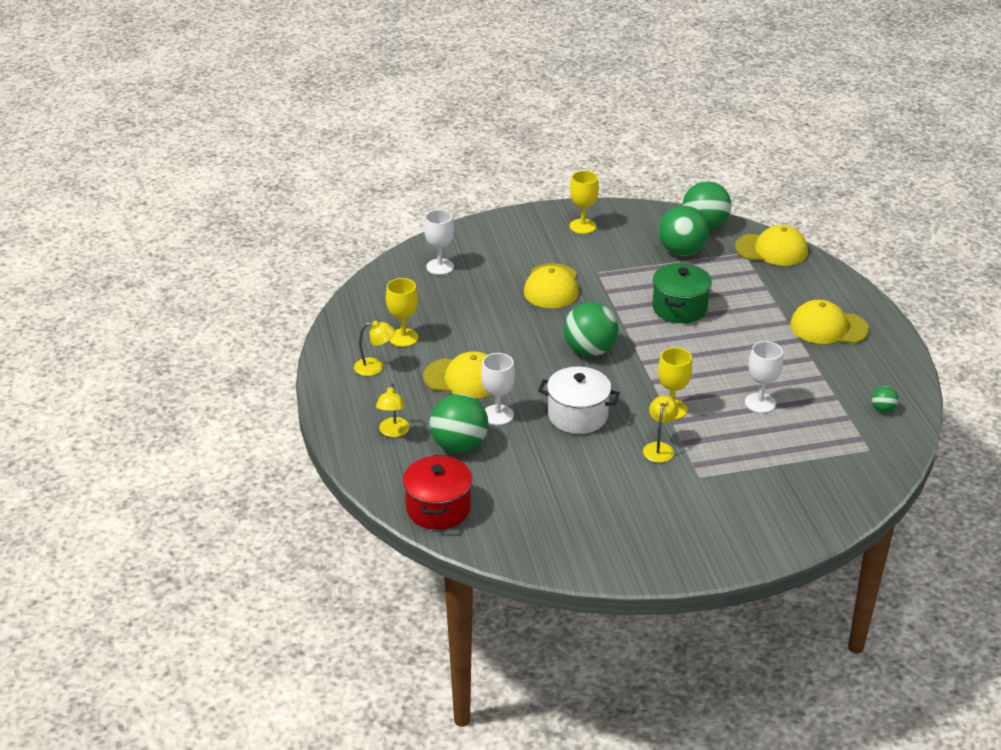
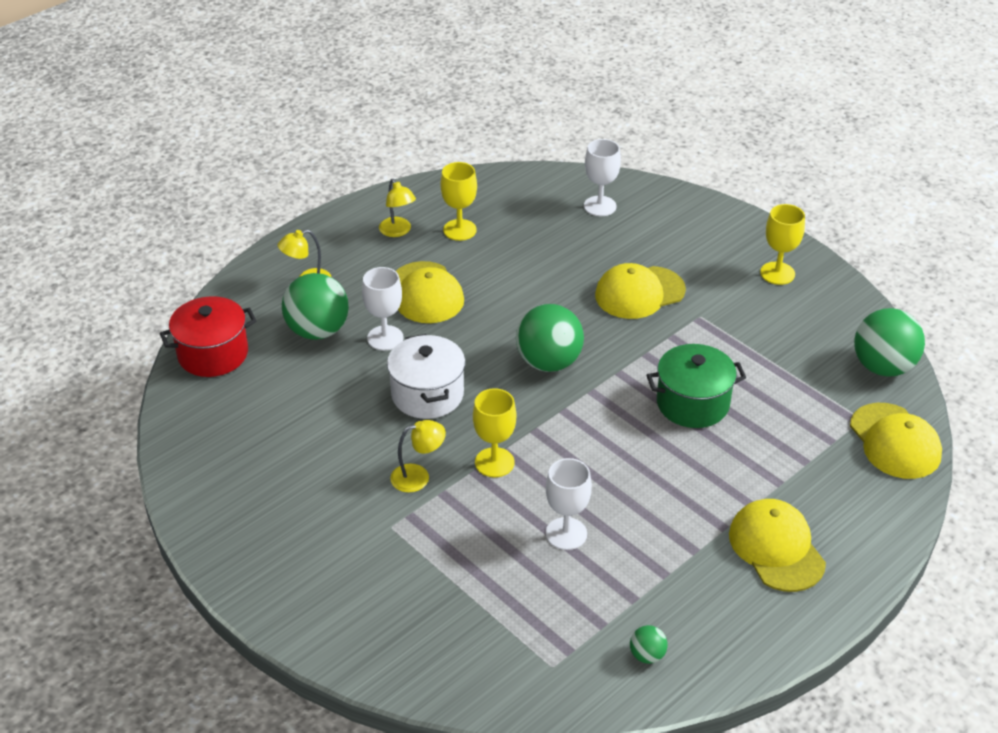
camera: 60 degrees right, 5 degrees up
green ball [659,206,709,256] -> none

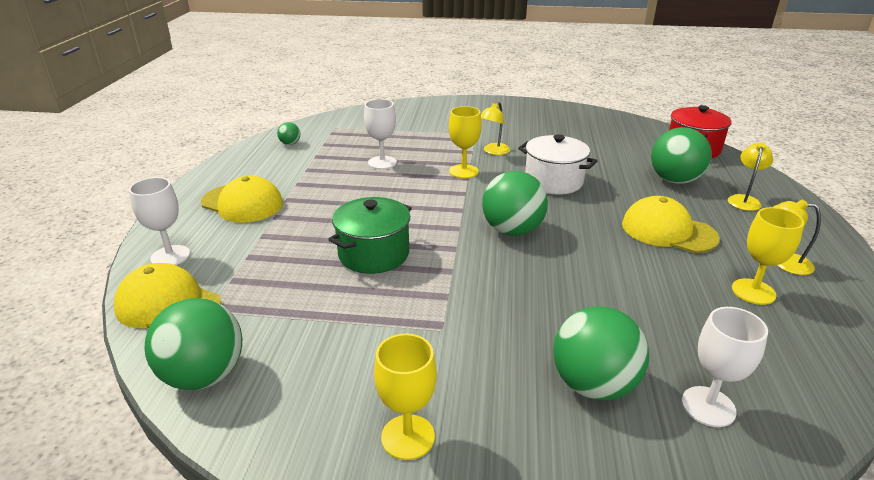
camera: 140 degrees right, 10 degrees down
white goblet [362,267,403,351] -> white goblet moved to [129,177,190,265]
yellow cap [595,263,686,319] -> none
none -> green ball [553,306,649,400]

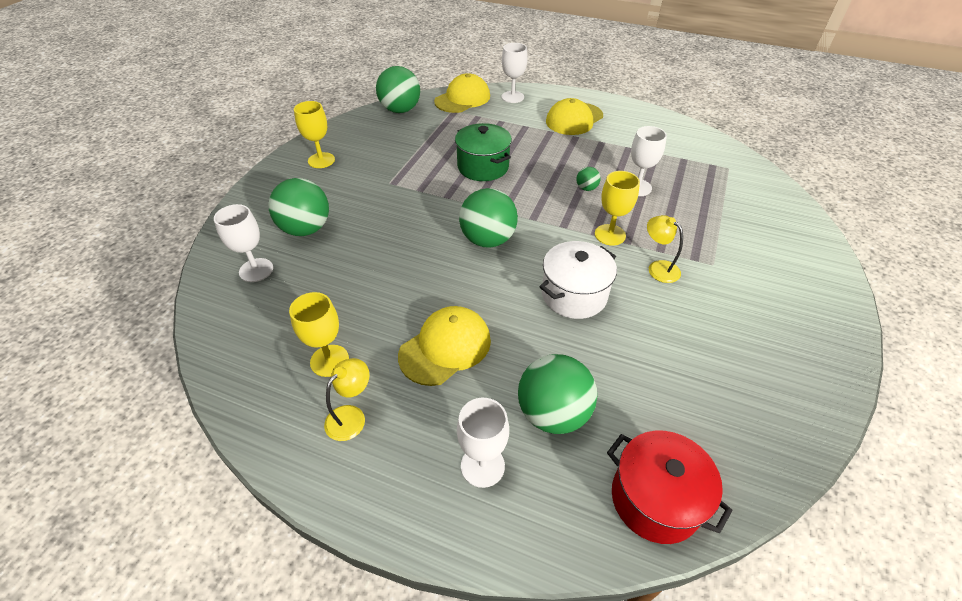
camera: 105 degrees right, 15 degrees up
green ball [277,122,300,145] -> green ball moved to [576,167,601,191]
yellow lamp [728,143,773,211] -> white goblet [457,398,509,488]

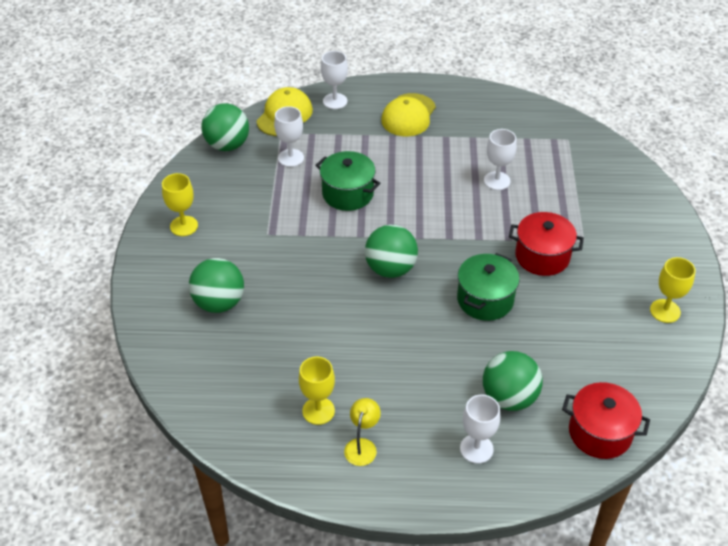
camera: 20 degrees left, 0 degrees up
white goblet [214,204,273,282] -> white goblet moved to [274,106,304,167]
yellow cap [398,306,491,386] -> none
white pot [539,241,617,319] -> green pot [457,253,520,321]
green ball [576,167,601,191] -> none
yellow goblet [595,171,640,246] -> yellow goblet moved to [650,257,696,323]
yellow lamp [647,215,683,283] -> red pot [509,212,584,276]

